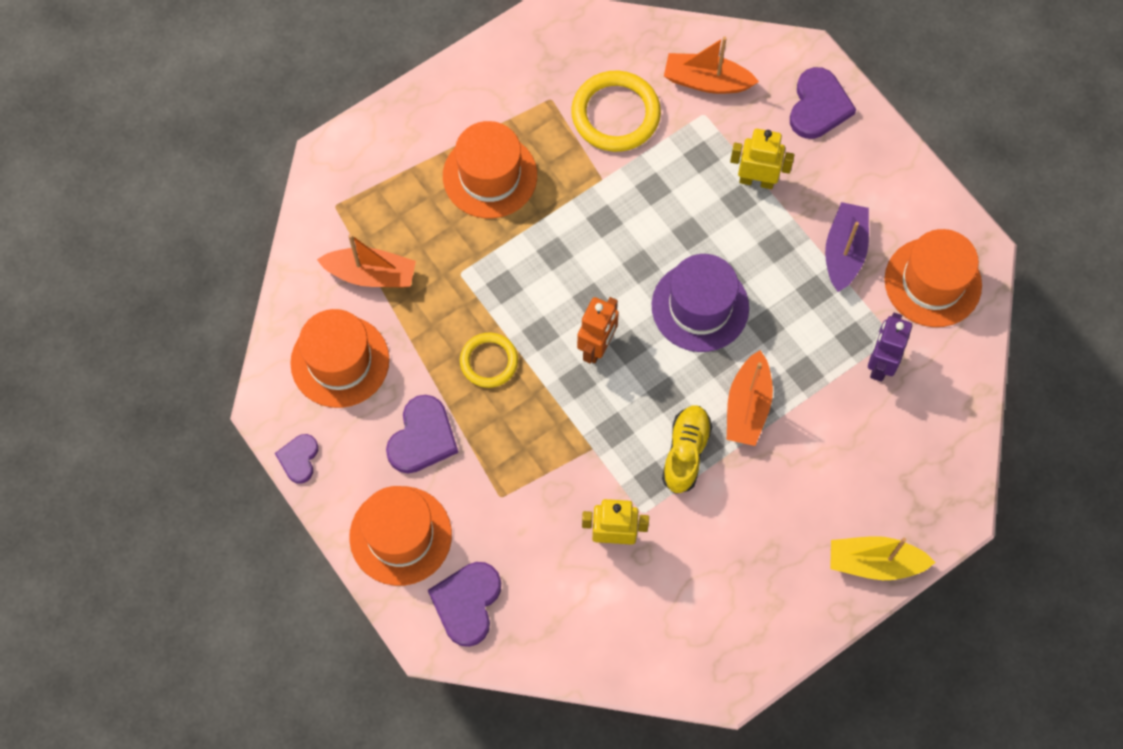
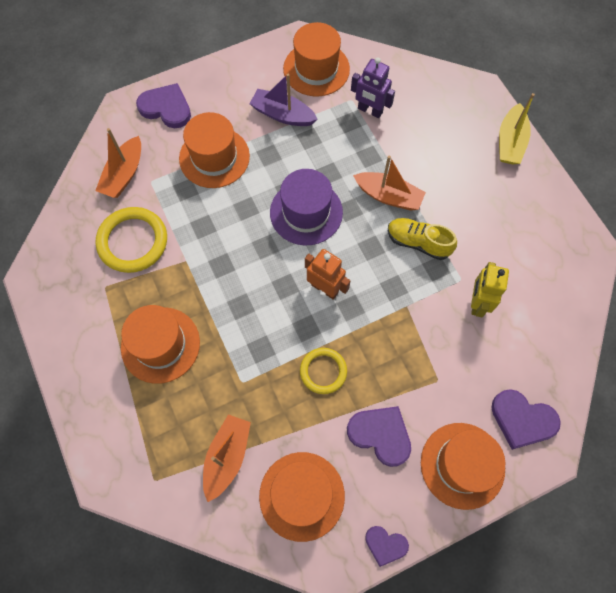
camera: 80 degrees left, 0 degrees up
yellow robot [730,129,794,189] -> orange hat [179,112,250,188]

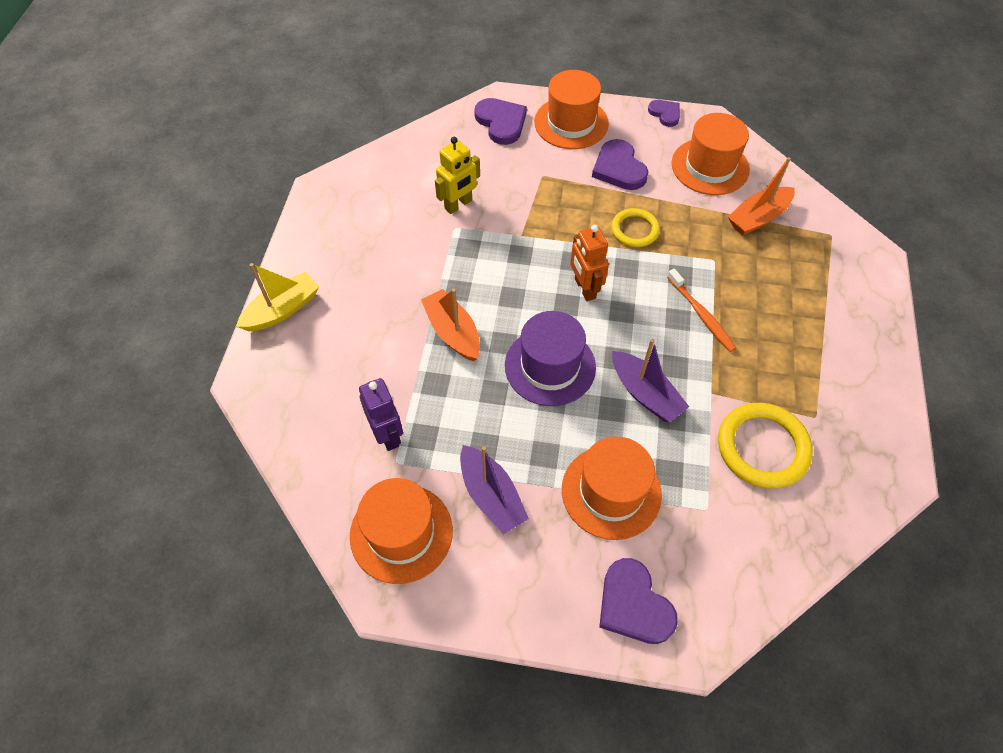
camera: 145 degrees left, 10 degrees down
orange boat [95,128,141,198] -> none
orange hat [121,305,200,384] -> none
yellow shoe [388,218,457,260] -> none
none -> purple boat [612,339,689,422]
none -> orange toothbrush [667,269,736,352]

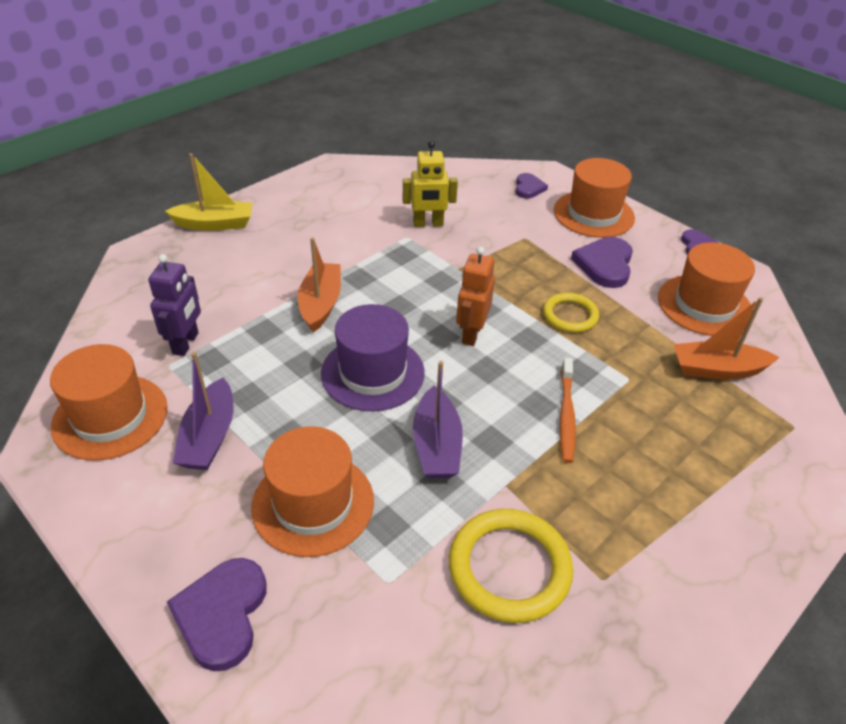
camera: 35 degrees right, 15 degrees down
purple heart [474,98,527,145] -> purple heart [516,173,548,198], size x0.61

